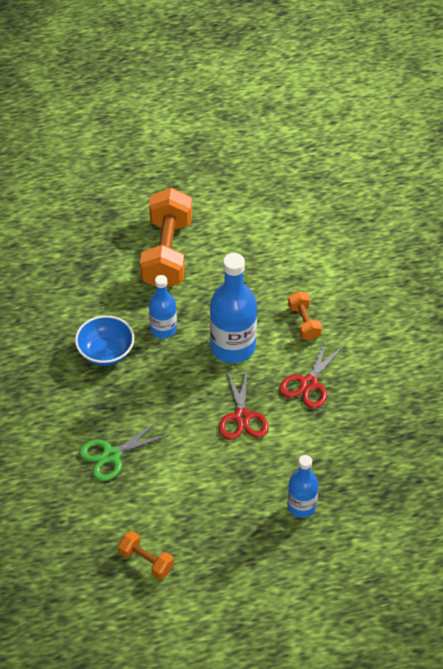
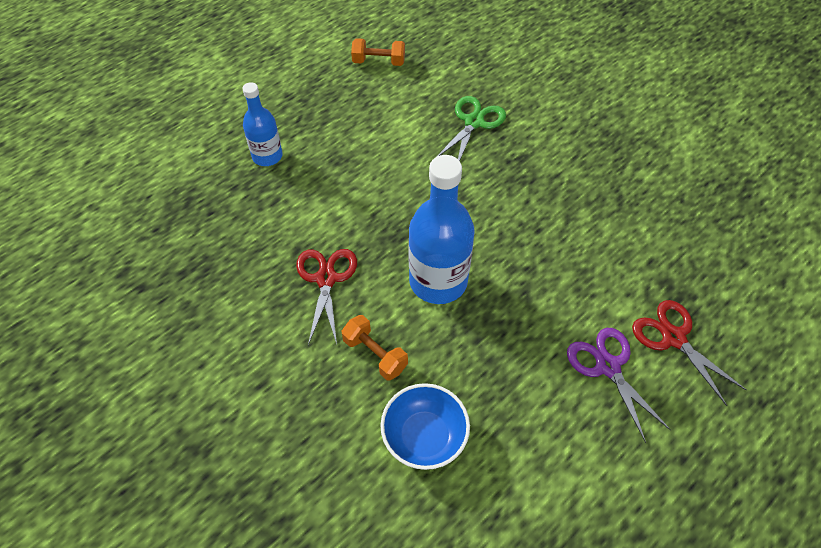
camera: 150 degrees right, 5 degrees up
blue bowl [75,315,134,366] -> blue bowl moved to [380,383,470,470]
orange dumbbell [140,188,192,287] -> purple scissors [567,328,671,443]
blue bottle [149,275,177,339] -> none
red scissors [219,368,269,440] -> red scissors moved to [632,300,746,406]

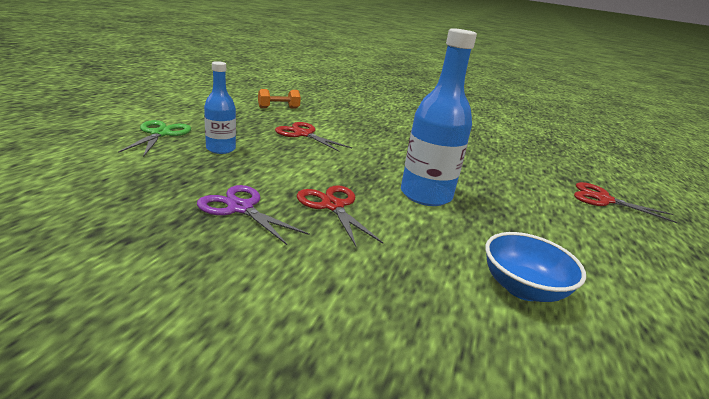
camera: 30 degrees left, 30 degrees down
orange dumbbell [342,315,408,380] -> none
green scissors [437,96,506,161] -> green scissors moved to [118,120,191,157]
purple scissors [567,328,671,443] -> purple scissors moved to [197,185,310,245]
none -> red scissors [275,122,352,152]

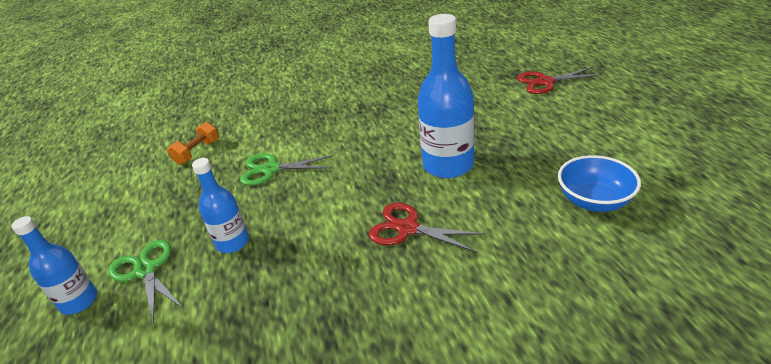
camera: 30 degrees left, 10 degrees up
purple scissors [197,185,310,245] -> none
red scissors [275,122,352,152] -> green scissors [240,154,333,186]
none -> blue bottle [11,216,97,315]

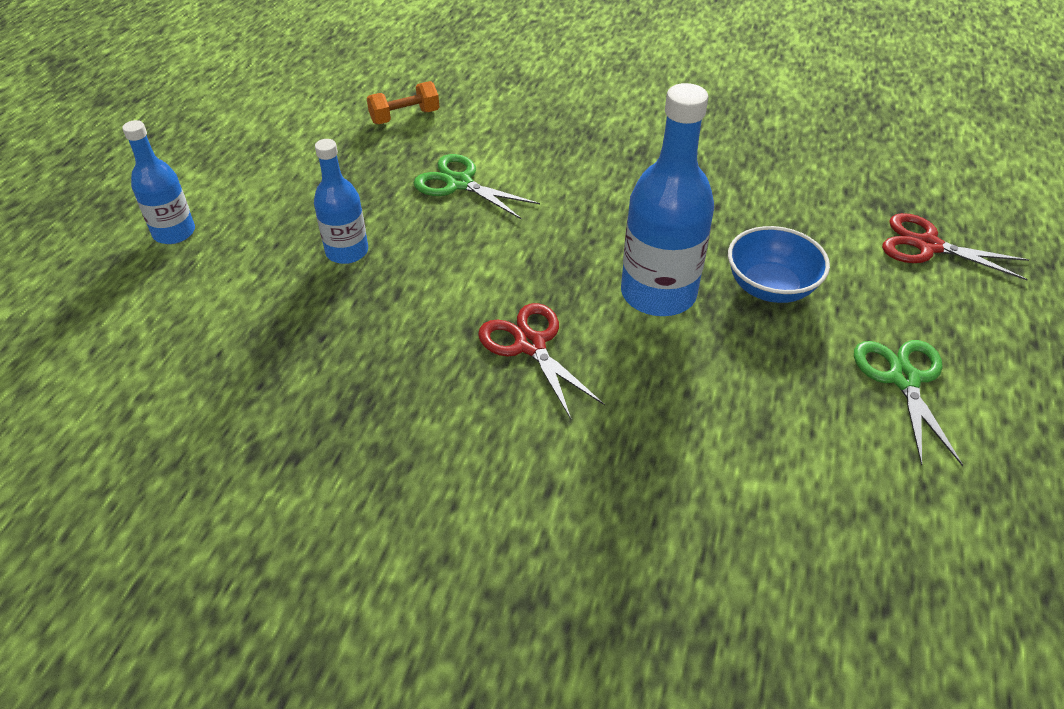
camera: 30 degrees right, 10 degrees up
green scissors [108,240,184,324] -> green scissors moved to [854,340,963,466]
blue bowl [558,155,641,212] -> blue bowl moved to [728,226,830,303]

